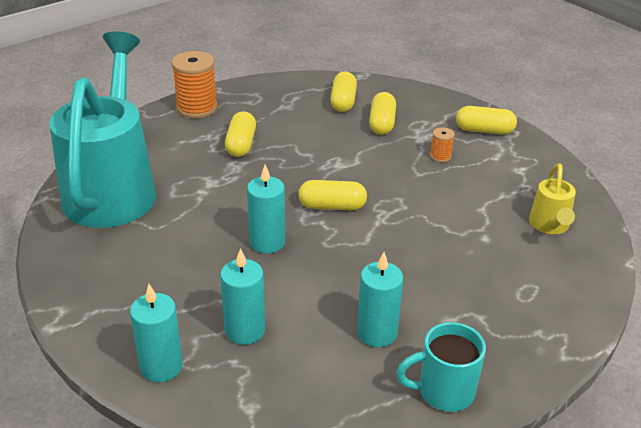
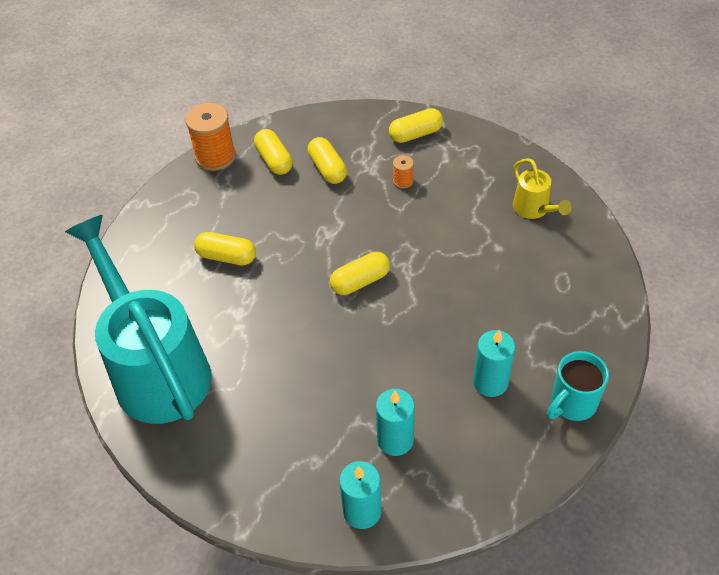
camera: 30 degrees left, 15 degrees up
orange spool [171,51,217,119] -> orange spool moved to [185,103,236,171]
yellow capsule [225,111,256,157] -> yellow capsule turned 45 degrees counterclockwise [194,232,256,266]
turquoise candle [247,164,285,253] -> none

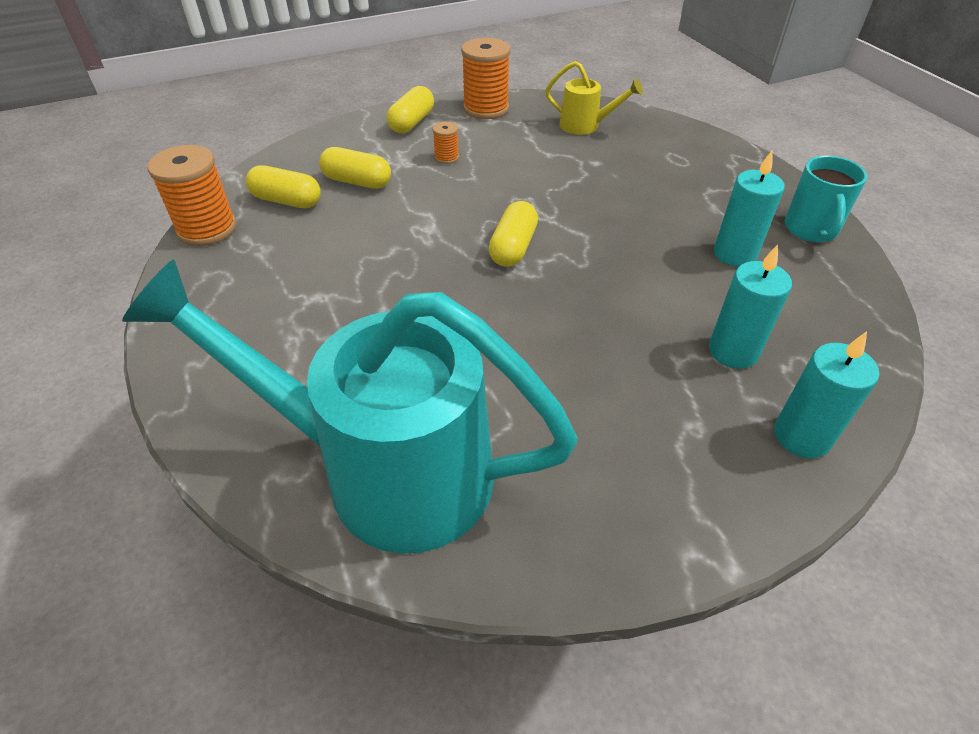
camera: 45 degrees left, 5 degrees down
yellow capsule [194,232,256,266] -> none
none -> orange spool [461,38,510,119]

